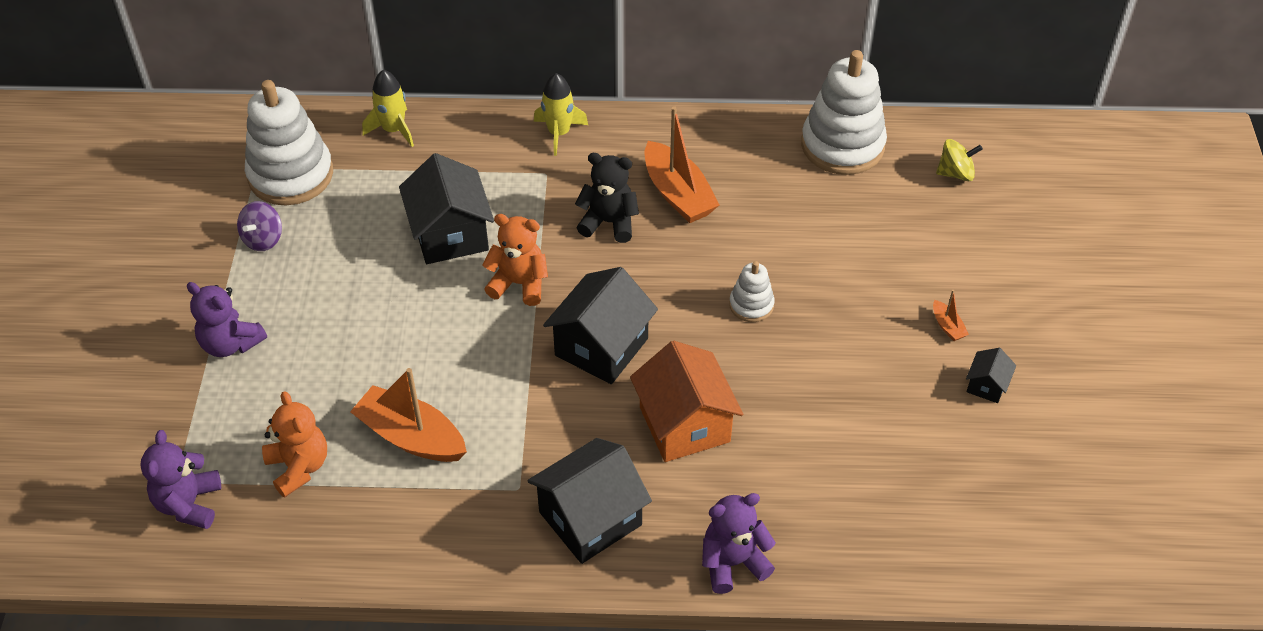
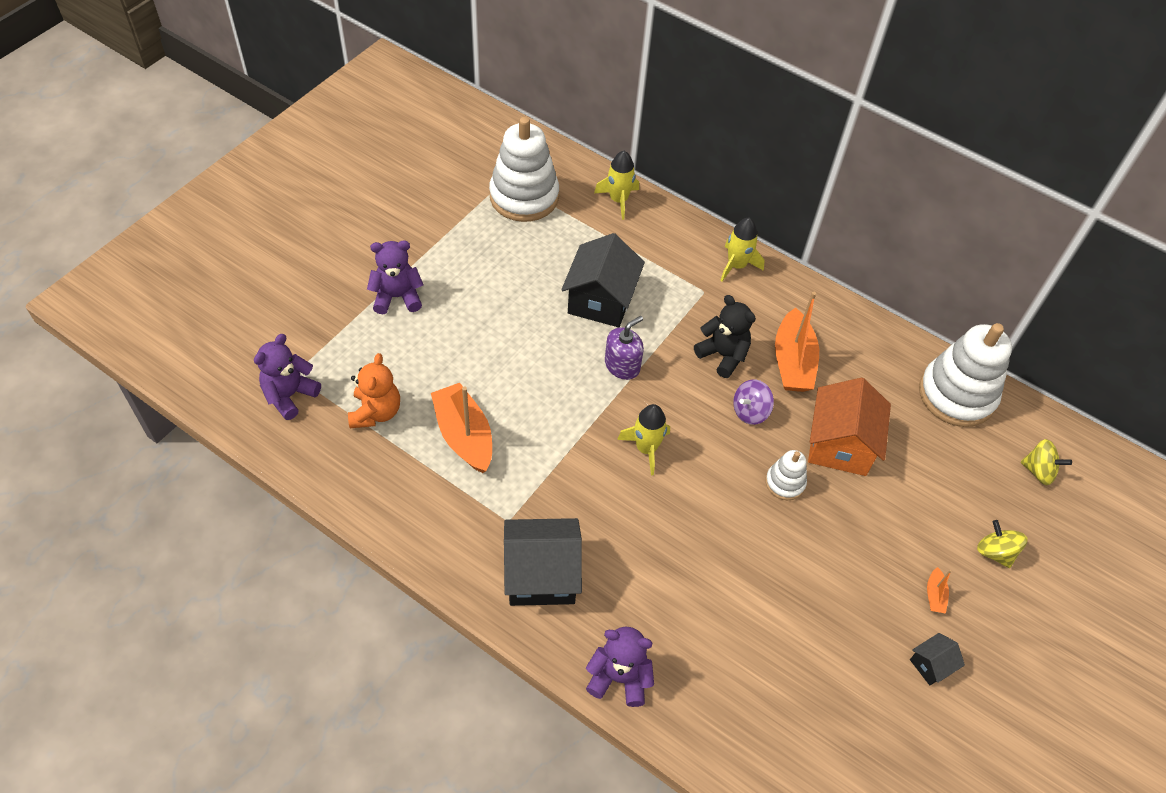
camera: 30 degrees right, 5 degrees up
purple teddy bear [187,282,267,357] -> purple teddy bear turned 105 degrees clockwise [367,240,423,314]
purple spinning top [237,201,282,251] -> purple spinning top moved to [733,380,774,425]
orange teddy bear [482,214,548,306] -> purple soap dispenser [605,316,644,380]
black house [543,267,658,384] -> yellow rocket [617,404,670,475]
orange house [630,341,743,462] -> orange house moved to [808,378,891,476]
none -> yellow spinning top [977,520,1028,568]

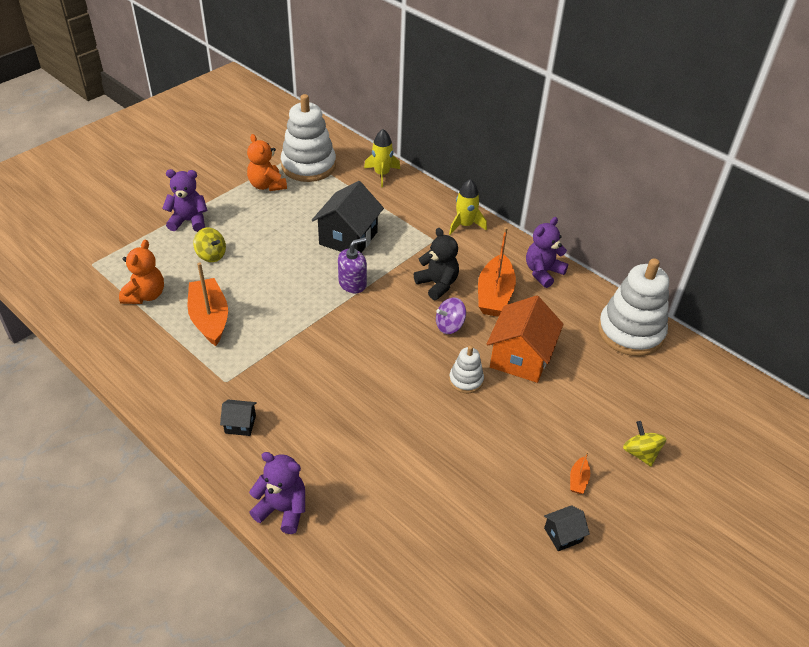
camera: 10 degrees right, 10 degrees down
purple teddy bear [254,334,321,420] -> purple teddy bear moved to [526,217,568,288]
black house [504,518,582,606] -> black house [220,400,257,436], size x0.47
yellow rocket [617,404,670,475] -> none
yellow spinning top [1021,439,1072,485] -> yellow spinning top moved to [193,228,226,262]
none -> orange teddy bear [247,134,287,191]

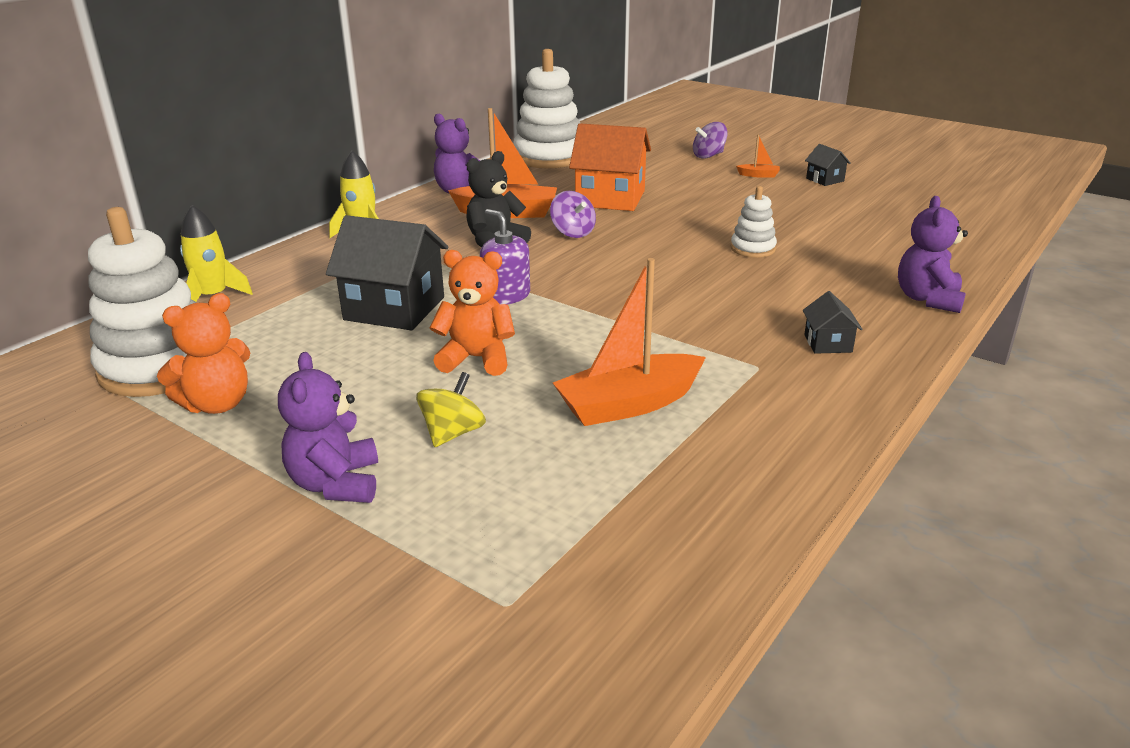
camera: 95 degrees left, 15 degrees down
orange teddy bear [119,240,164,304] -> orange teddy bear moved to [430,250,515,376]
white stacking toy [449,346,484,393] -> white stacking toy moved to [731,186,777,258]
yellow spinning top [623,421,666,467] -> purple spinning top [693,122,728,159]

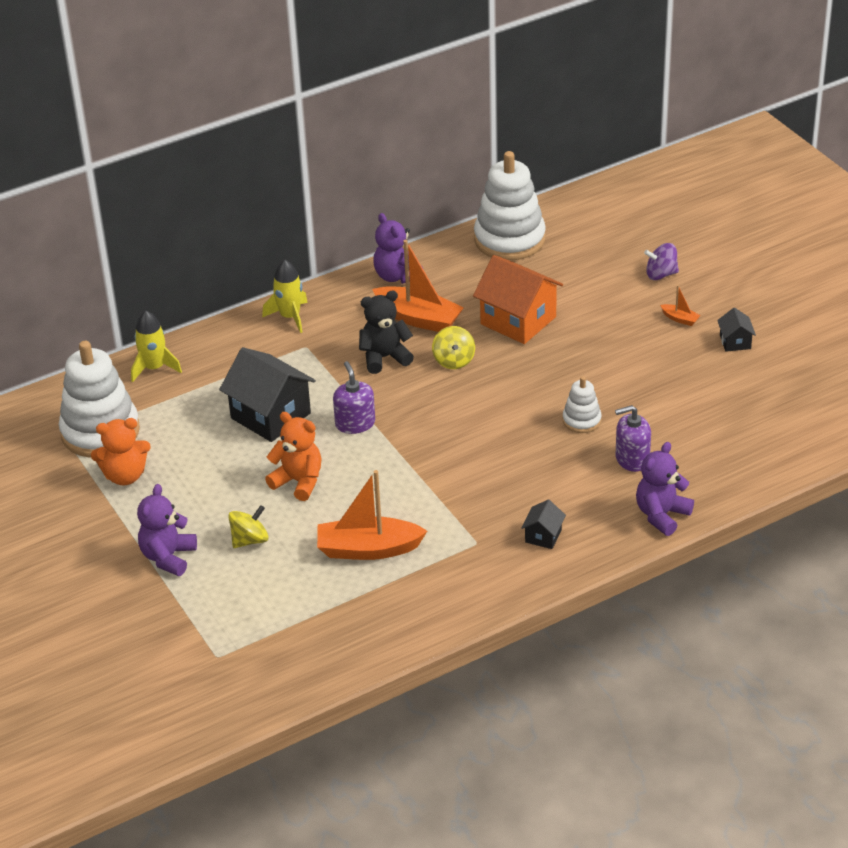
camera: 25 degrees right, 10 degrees up
purple spinning top [550,191,596,238] -> yellow spinning top [432,326,475,369]
none -> purple soap dispenser [615,405,651,472]

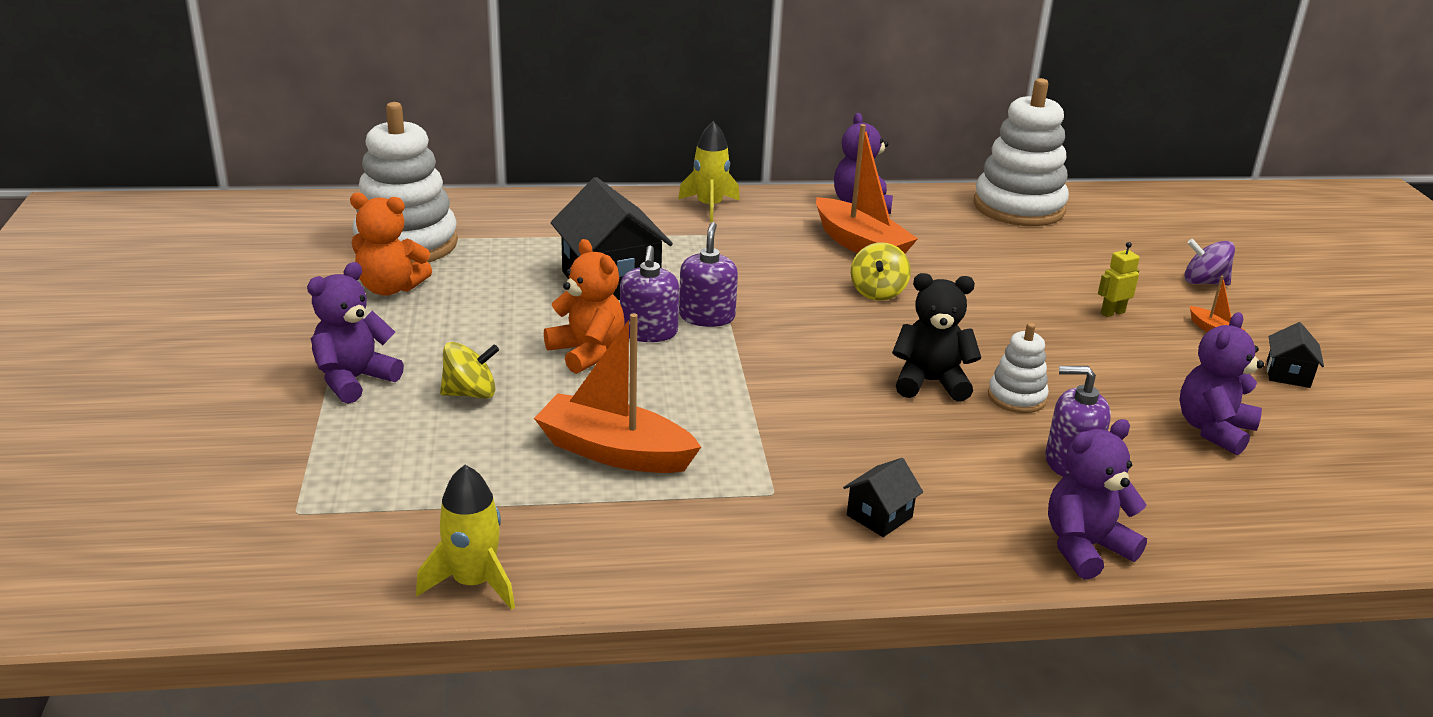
camera: 20 degrees right, 10 degrees down
yellow rocket [131,310,182,382] -> yellow rocket moved to [416,465,515,610]
black teddy bear [359,291,414,374] -> black teddy bear moved to [892,273,981,402]
orange house [473,255,563,344] -> none
none -> purple soap dispenser [620,246,679,342]
none -> yellow robot [1098,242,1140,317]
none -> purple teddy bear [1180,312,1264,455]

